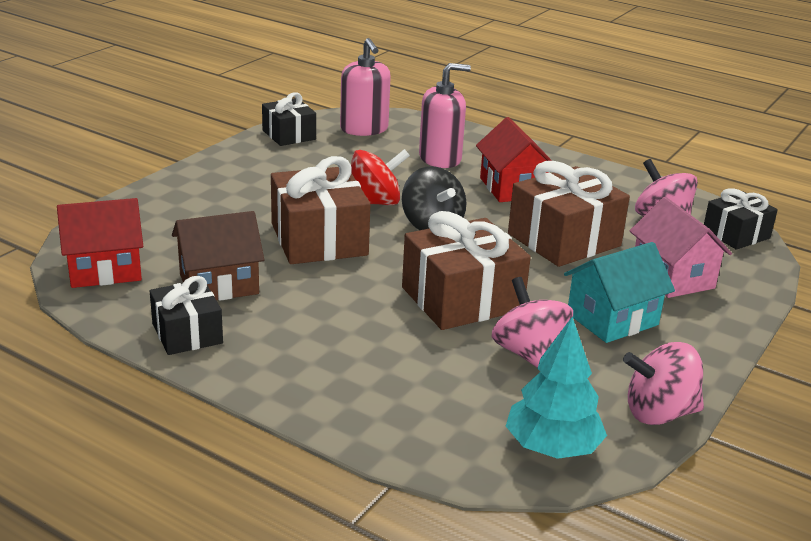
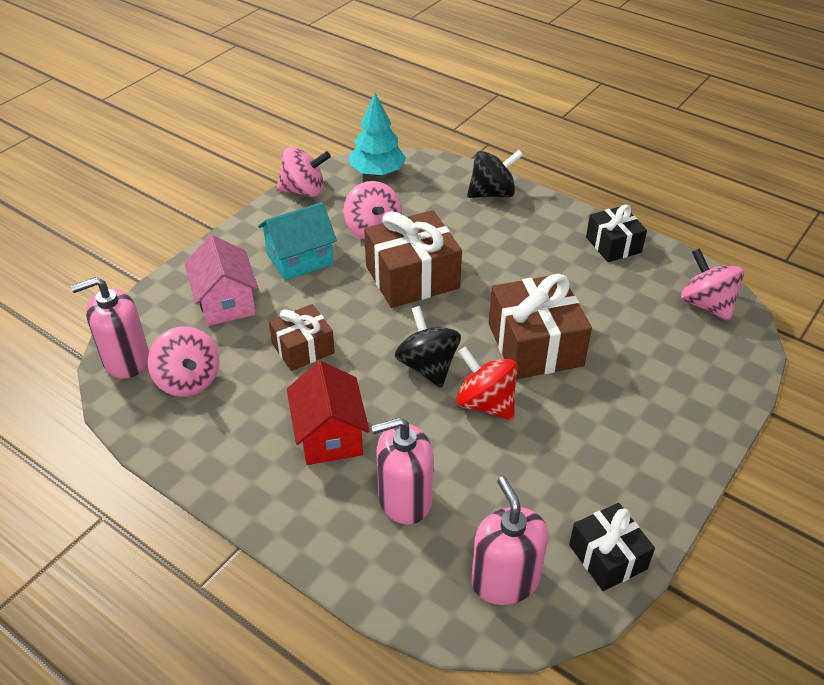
camera: 175 degrees left, 15 degrees up
red house [57,198,143,288] -> pink spinning top [681,248,744,322]
brown house [172,211,264,301] -> none
red spinning top [351,149,410,205] -> red spinning top turned 60 degrees clockwise [456,346,517,420]
brown gift [508,161,630,267] -> brown gift [269,304,335,371], size x0.60
black gift [704,188,778,250] -> pink soap dispenser [71,277,149,379]
none -> black spinning top [467,150,523,198]

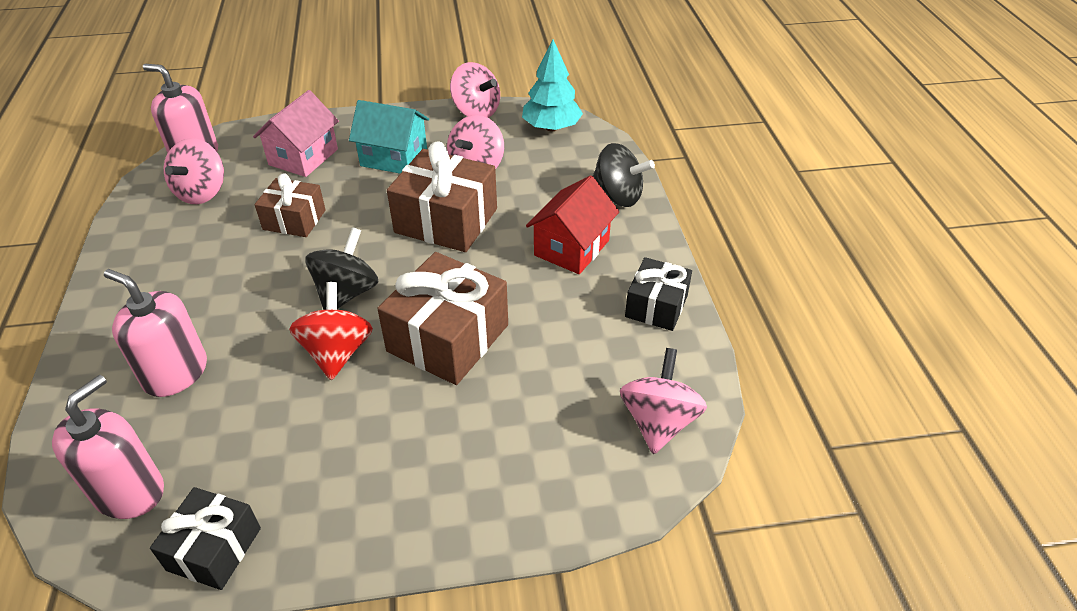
camera: 45 degrees right, 0 degrees up
red house [287,361,370,465] -> red house moved to [526,175,619,274]

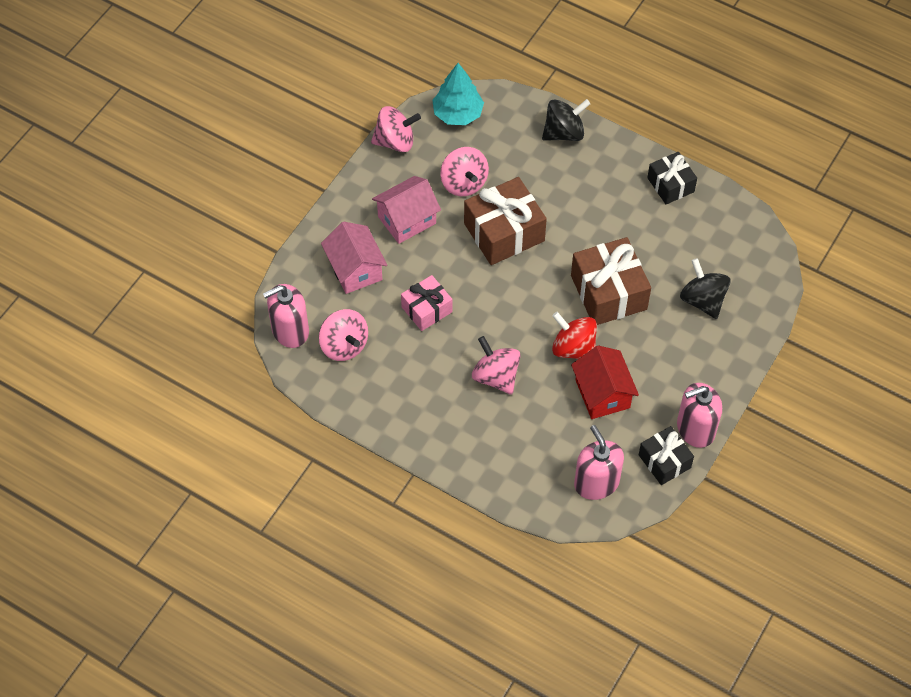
camera: 50 degrees left, 15 degrees up
pink soap dispenser [104,269,207,397] -> pink soap dispenser moved to [677,383,722,448]
brown gift [254,173,326,237] -> pink gift [401,275,452,331]
black spinning top [305,227,378,310] -> black spinning top moved to [680,258,731,319]
turquoise house [349,100,429,174] -> pink house [372,176,441,244]
red house [526,175,619,274] -> red house moved to [571,345,639,419]
pink spinning top [620,348,707,454] -> pink spinning top moved to [472,336,521,395]

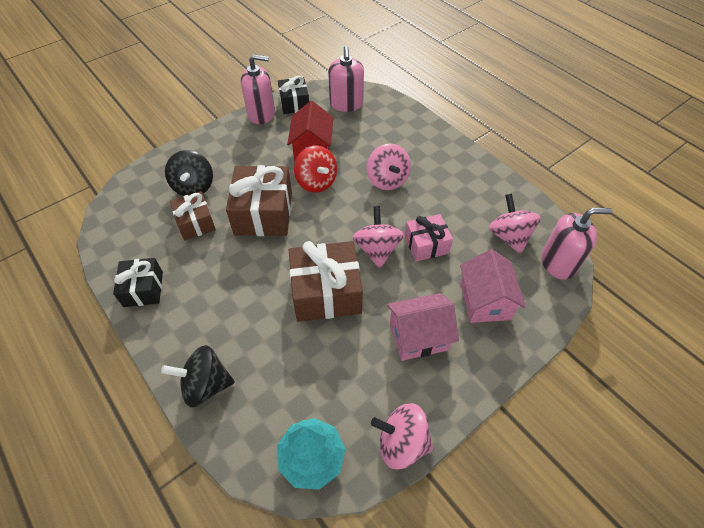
camera: 160 degrees left, 5 degrees down
pink spinning top [440,147,489,196] -> pink spinning top moved to [353,206,404,269]
none -> brown gift [170,191,216,240]

